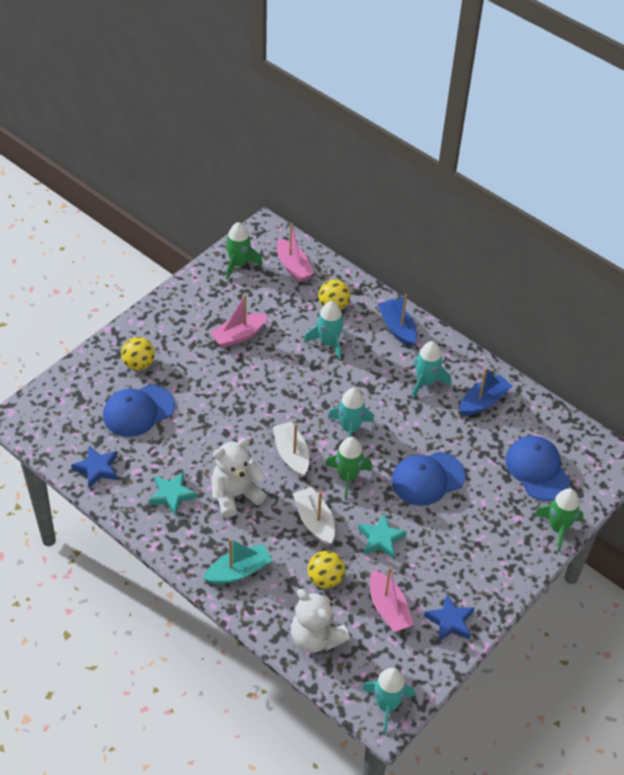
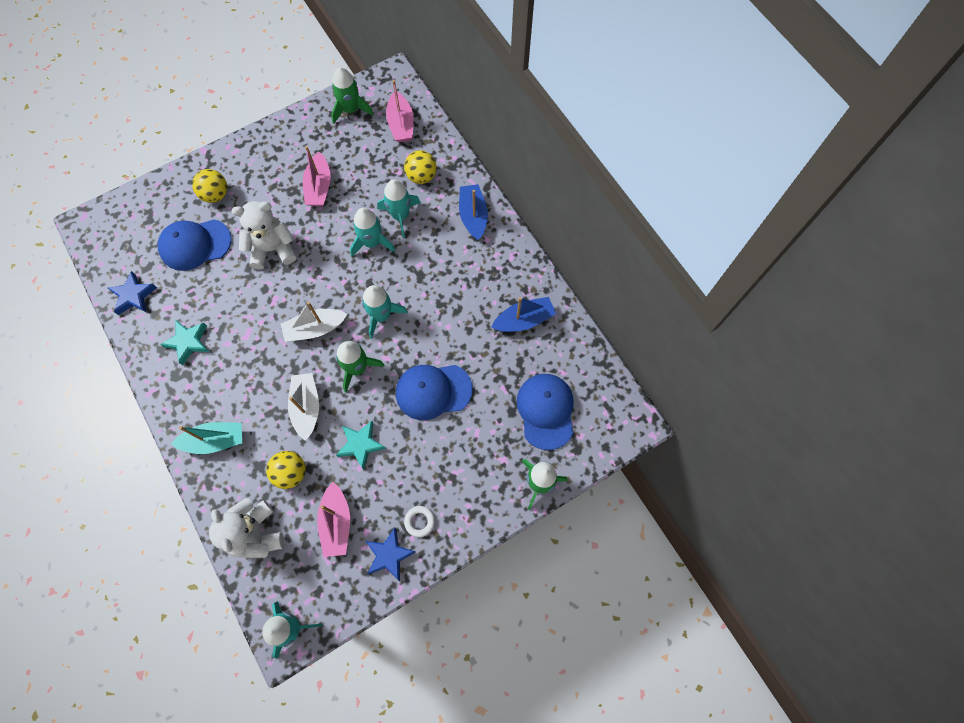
camera: 20 degrees right, 20 degrees up
pink boat [210,294,268,348] -> pink boat turned 75 degrees counterclockwise [303,146,331,206]
white teddy bear [211,438,267,518] -> white teddy bear moved to [231,201,296,270]
white boat [273,422,309,478] -> white boat turned 105 degrees counterclockwise [281,302,347,342]
turquoise rocket [412,341,451,399] -> turquoise rocket moved to [350,208,395,257]
none -> white ring [404,506,435,537]

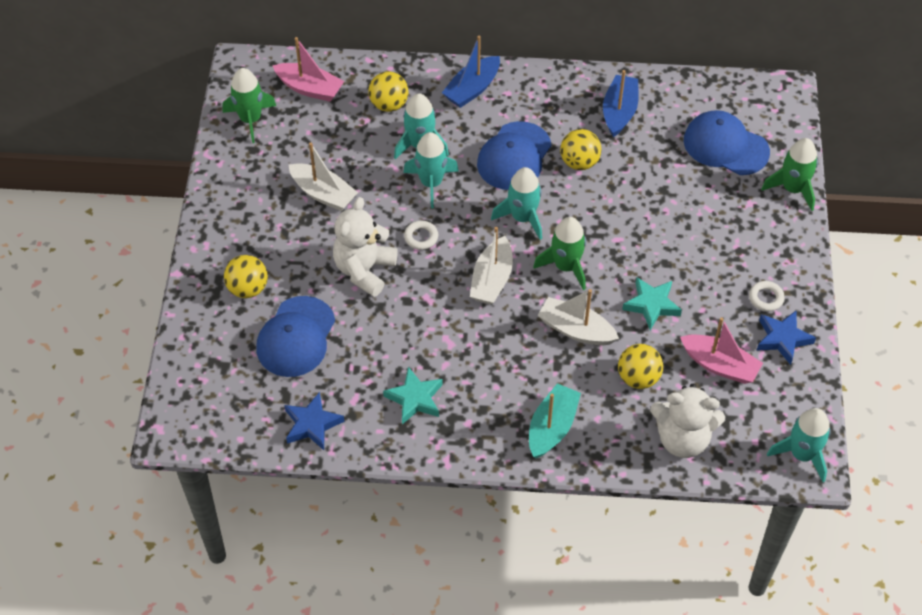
camera: 55 degrees left, 15 degrees down
pink boat [303,146,331,206] -> white boat [289,142,358,211]
blue cap [396,365,473,420] -> blue cap moved to [477,121,551,190]
blue boat [459,184,488,241] -> blue boat turned 75 degrees counterclockwise [442,36,500,108]
none -> white ring [404,221,438,250]
none -> yellow ball [560,129,602,170]

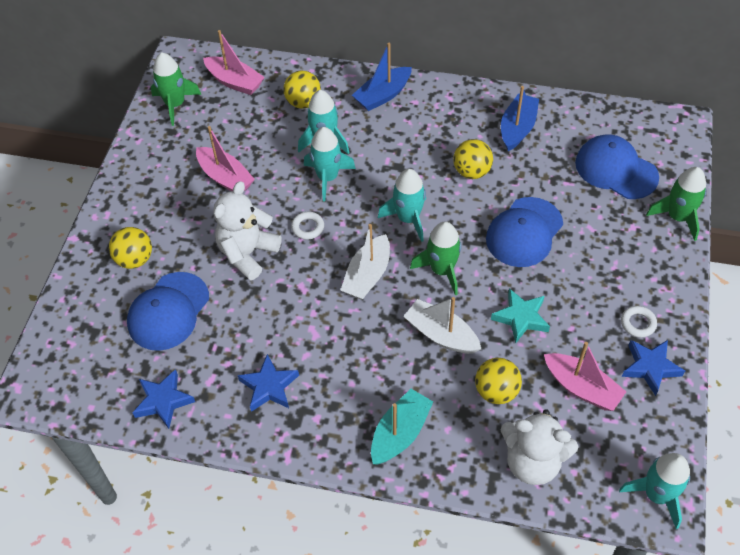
camera: 10 degrees right, 0 degrees up
white boat [289,142,358,211] -> pink boat [196,126,255,192]
turquoise star [383,367,443,424] -> blue star [238,354,299,412]
blue cap [477,121,551,190] -> blue cap moved to [486,197,563,267]

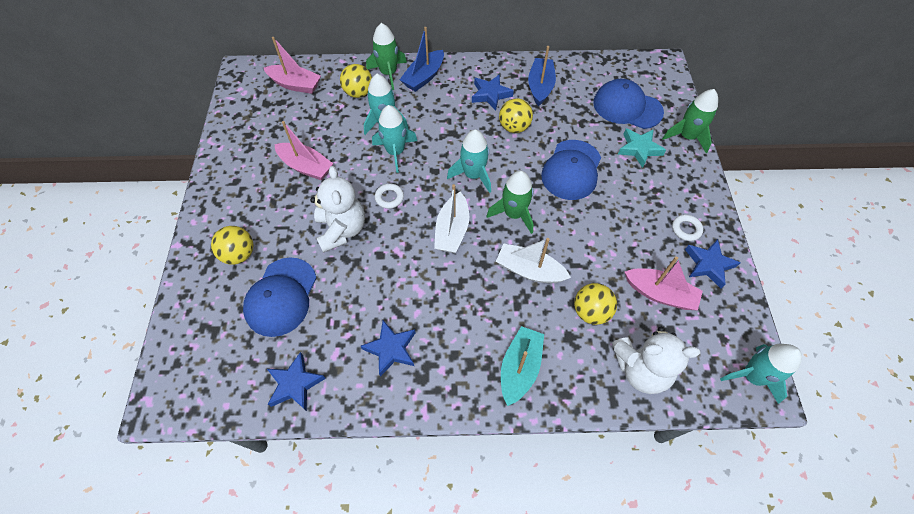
camera: 15 degrees left, 5 degrees up
green rocket [151,52,201,126] -> green rocket moved to [366,23,407,90]
white teddy bear [213,181,281,280] -> white teddy bear turned 150 degrees clockwise [310,166,365,253]
turquoise star [491,288,550,343] -> turquoise star moved to [618,128,666,168]
none -> blue star [472,74,514,111]

